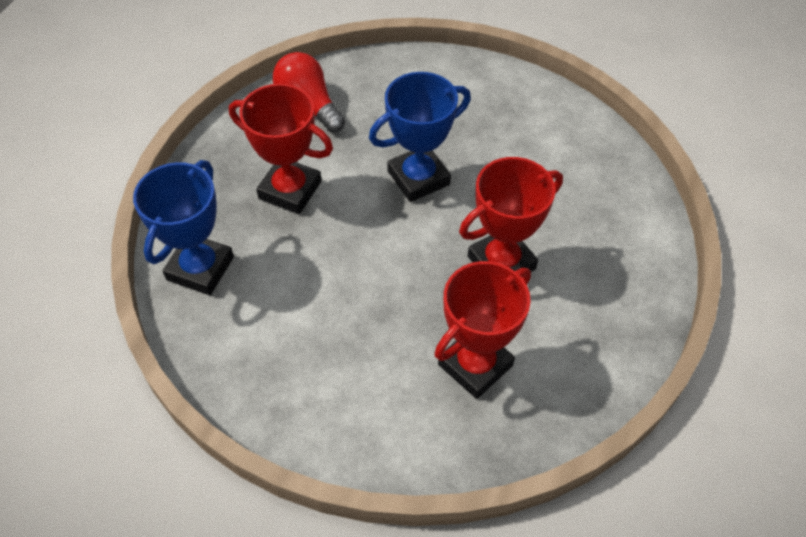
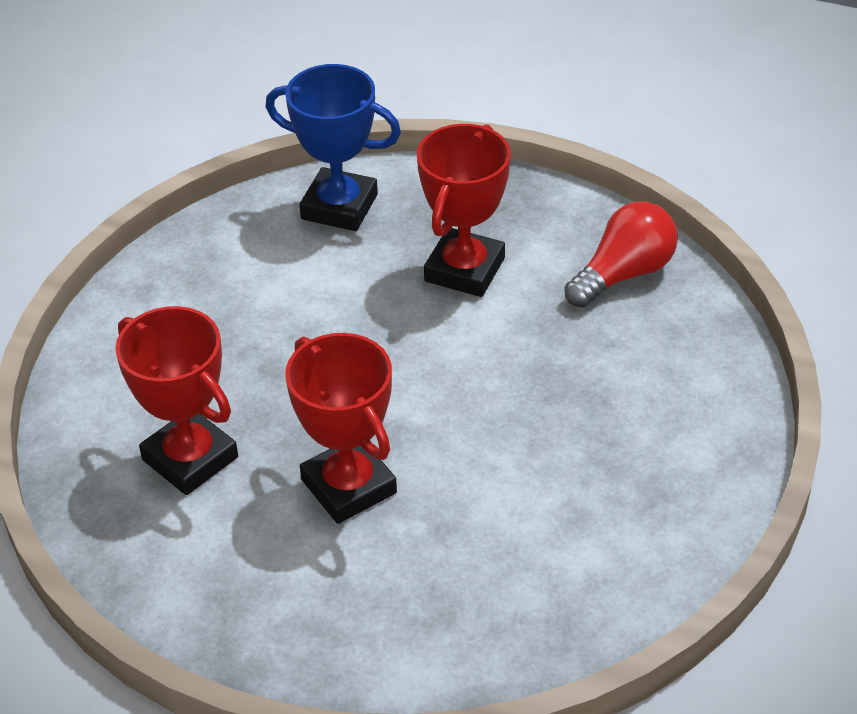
camera: 90 degrees right, 10 degrees down
blue trophy [369,72,471,202] -> none

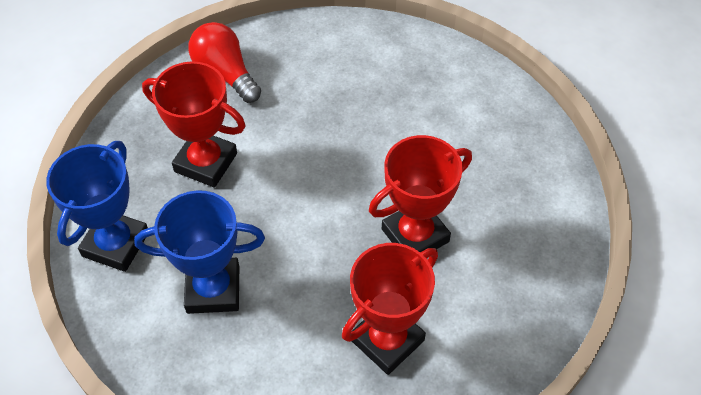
camera: 90 degrees left, 10 degrees up
none -> blue trophy [134,190,265,314]

